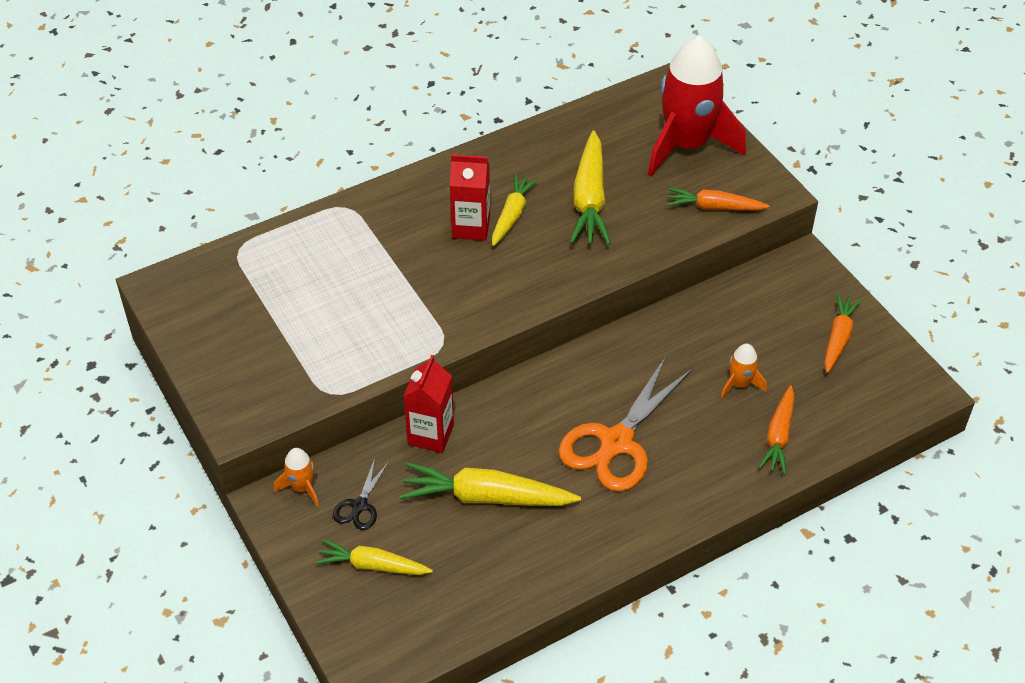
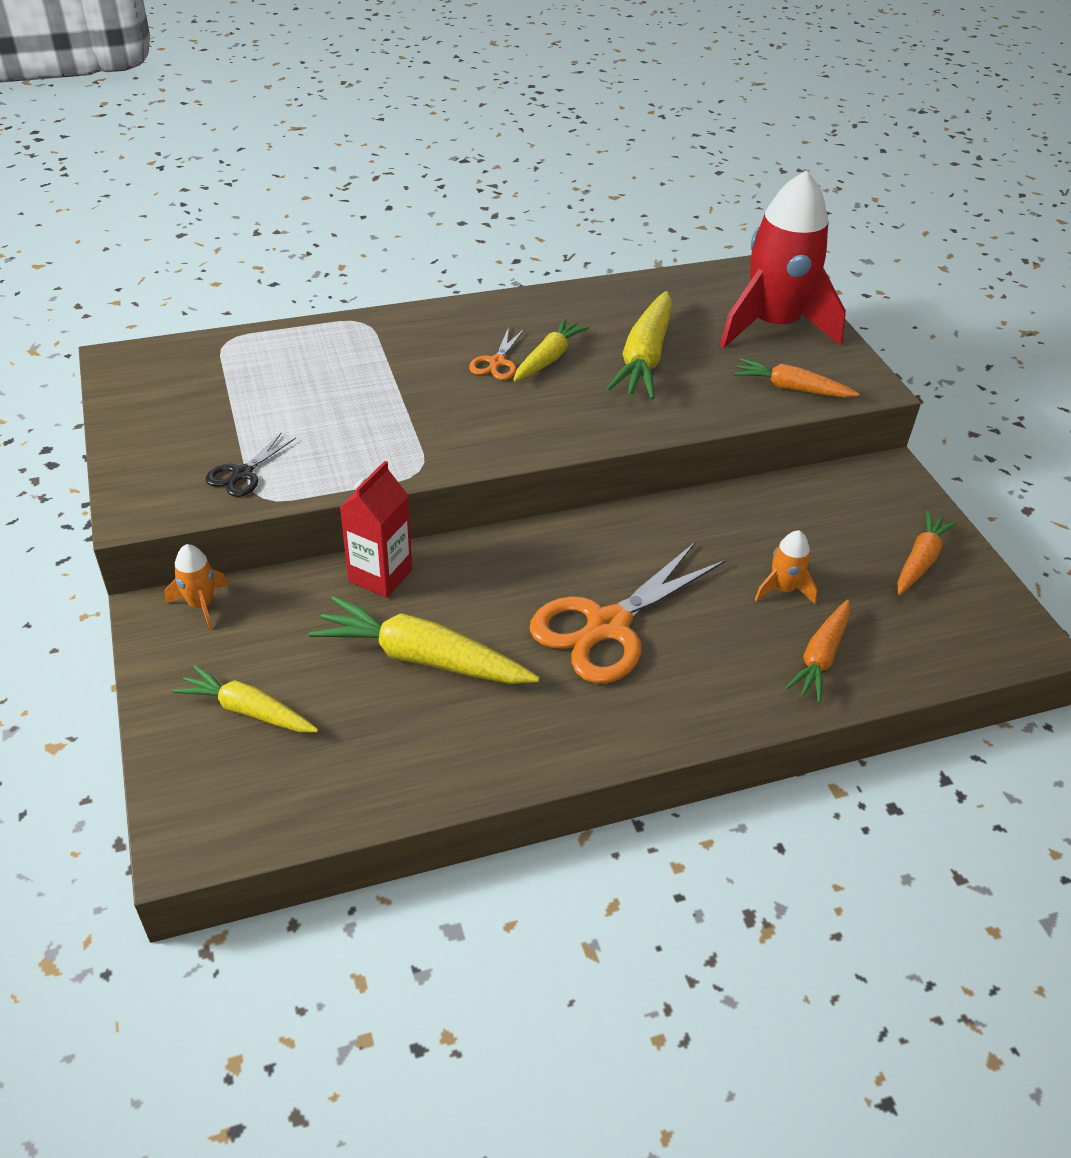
camera: 10 degrees right, 5 degrees down
black scissors [333,458,389,530] -> black scissors moved to [206,432,296,497]
red carton [450,154,490,241] -> orange scissors [469,327,525,380]

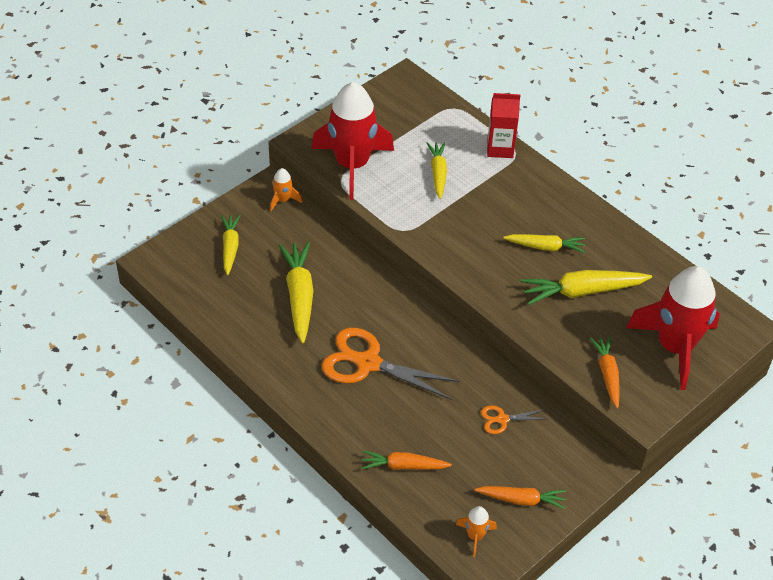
camera: 65 degrees right, 5 degrees up
black scissors [206,432,296,497] -> red rocket [311,82,394,200]
red carton [340,461,412,598] -> red carton moved to [487,93,521,158]
orange scissors [469,327,525,380] -> orange scissors moved to [481,406,547,434]
orange rocket [755,530,818,604] -> orange rocket moved to [456,506,497,557]
none -> yellow carrot [427,142,447,199]

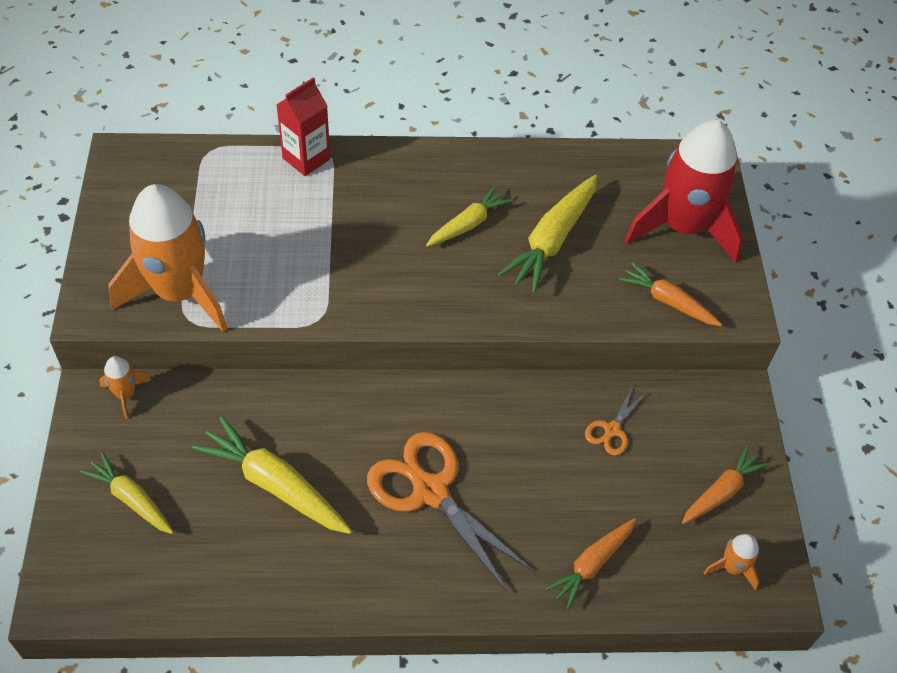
camera: 50 degrees left, 5 degrees up
red rocket [311,82,394,200] -> orange rocket [109,184,228,332]
orange scissors [322,328,460,400] -> orange scissors turned 75 degrees clockwise [367,432,533,593]
yellow carrot [427,142,447,199] -> none

